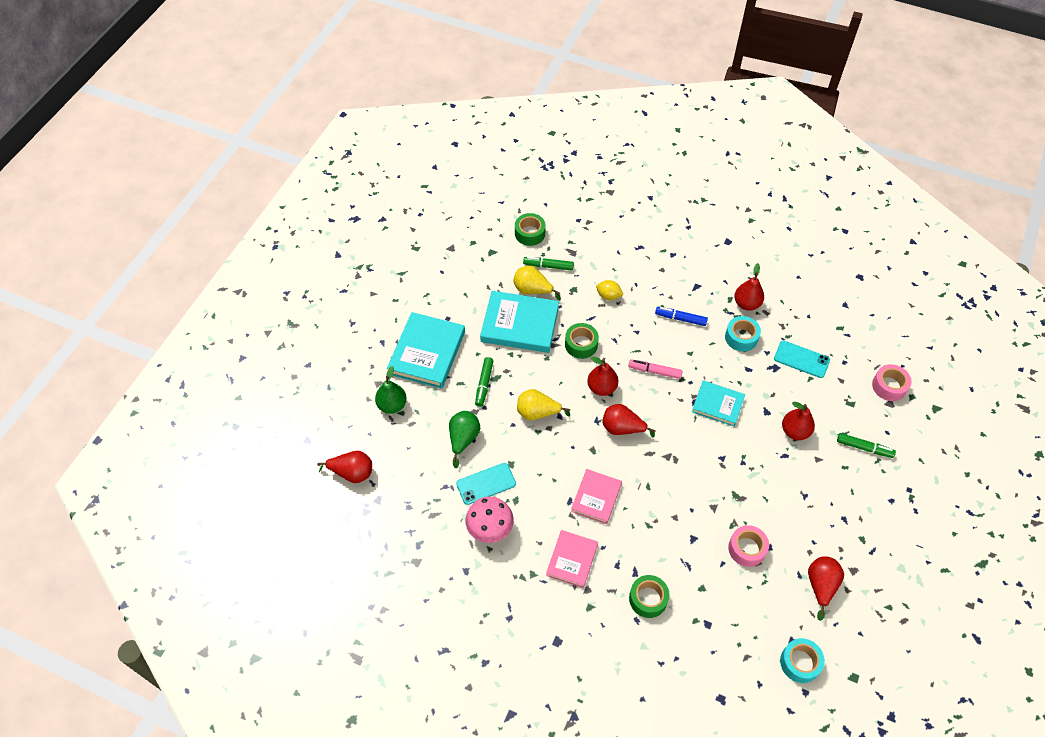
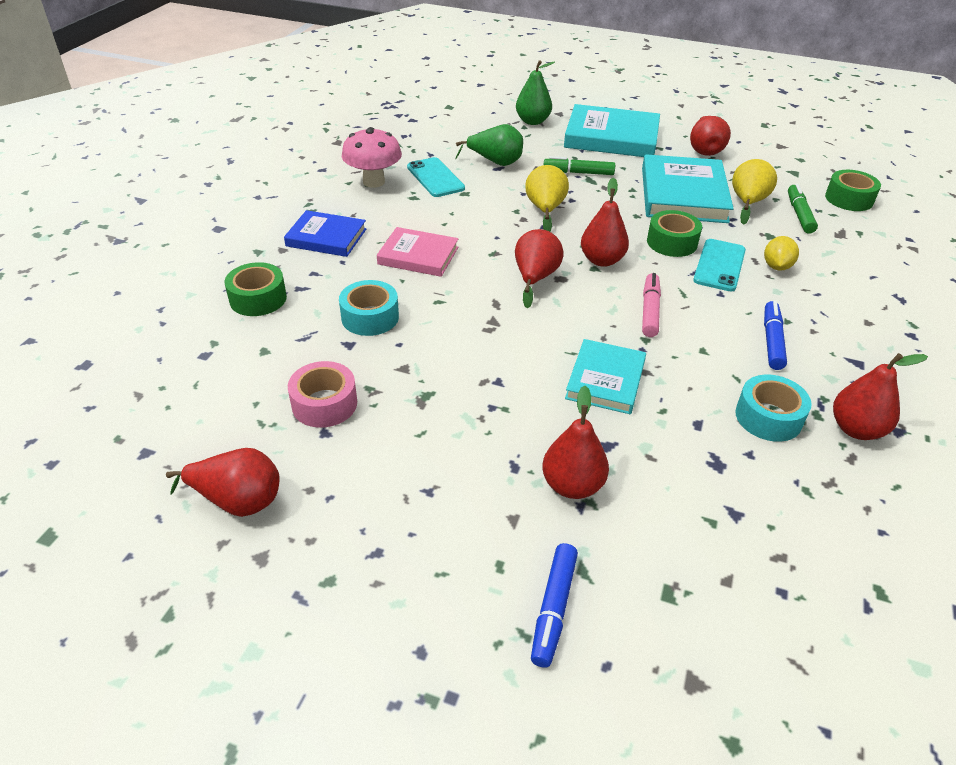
camera: 85 degrees right, 15 degrees down
red pear [317,451,372,483] -> red pear moved to [690,116,731,156]
pink book [546,530,598,588] -> blue book [284,210,367,257]
turquoise phone [774,341,830,378] -> turquoise phone moved to [693,239,746,291]
turquoise tape [780,638,825,683] -> turquoise tape moved to [339,280,399,336]
green marker [837,433,896,458] -> blue marker [531,543,578,668]
pink tape [872,364,912,401] -> none

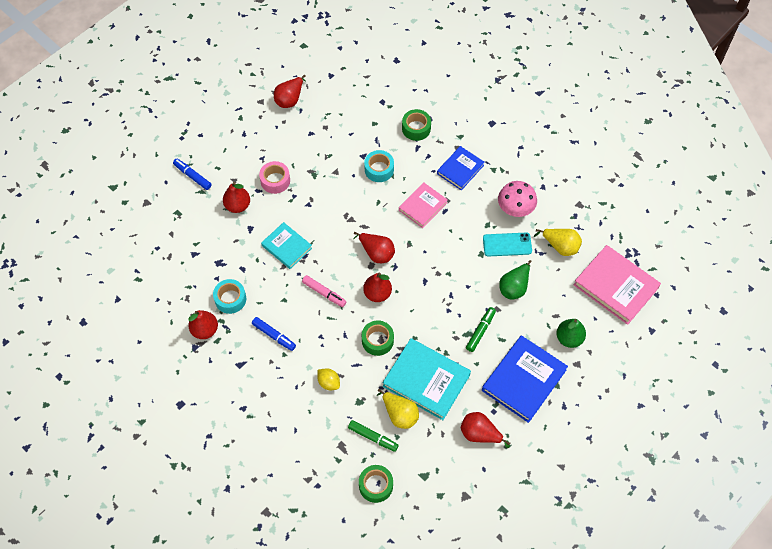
camera: 115 degrees right, 20 degrees up
pink tape [288,361,357,428] -> pink tape moved to [259,161,290,194]
yellow pear [525,165,569,232] -> yellow pear moved to [534,229,582,256]
turquoise book [564,104,660,157] -> blue book [482,335,568,423]
turquoise phone [693,239,746,291] -> none
none -> pink book [574,245,661,325]

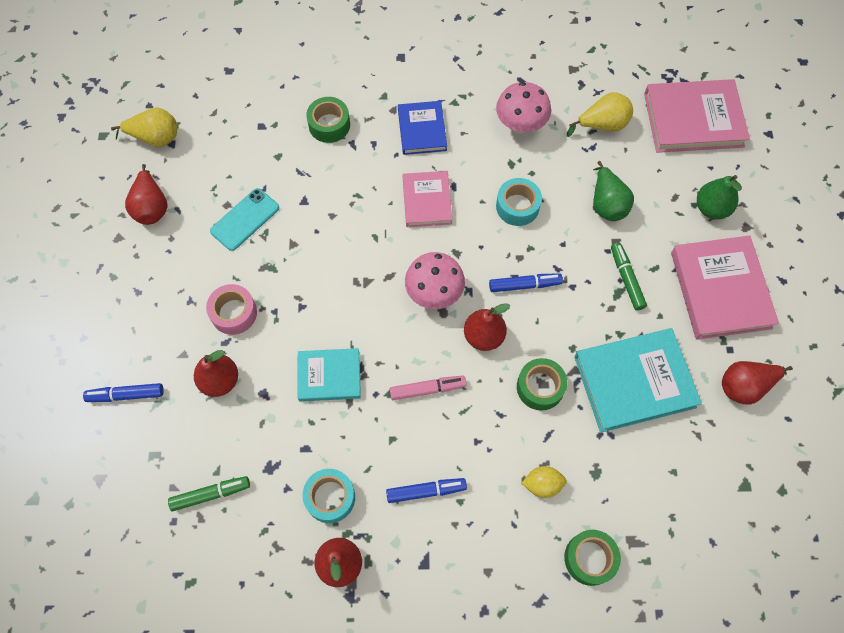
camera: 45 degrees left, 5 degrees up
green marker [348,420,399,452] -> green marker moved to [168,476,250,511]
red pear [353,232,395,263] -> pink mushroom [405,252,465,309]
green tape [359,465,393,503] -> green tape moved to [564,530,621,586]
turquoise tape [364,150,394,182] -> turquoise tape moved to [496,178,542,226]
yellow pear [377,389,419,429] -> yellow pear moved to [111,108,177,147]
blue book [482,335,568,423] -> pink book [671,235,779,340]
turquoise phone [483,233,532,256] -> turquoise phone moved to [210,188,279,251]
none -> blue marker [489,273,563,292]

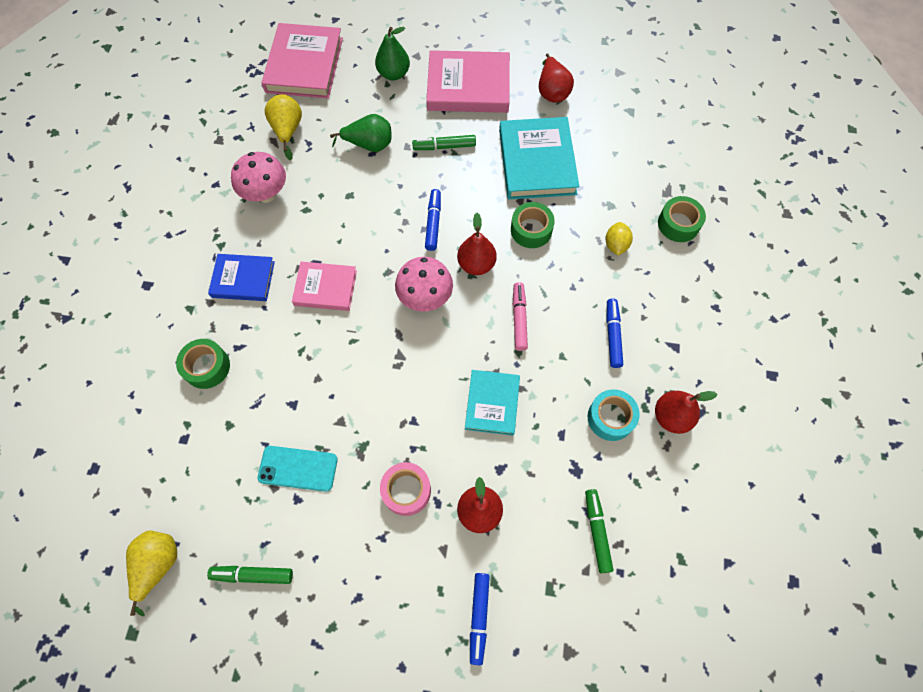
camera: 80 degrees left, 0 degrees up
red pear [125,164,168,225] -> green marker [207,566,293,584]
turquoise phone [210,188,279,251] -> turquoise phone turned 45 degrees counterclockwise [258,446,338,492]
turquoise tape [496,178,542,226] -> none

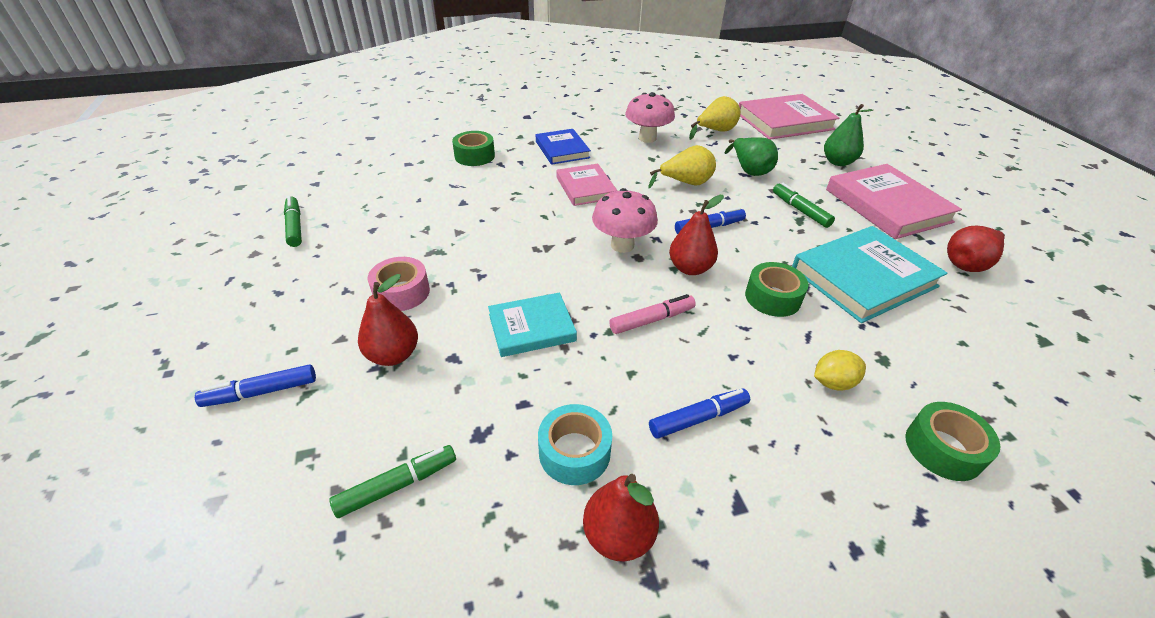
camera: 65 degrees right, 25 degrees down
yellow pear [126,530,177,616] -> yellow pear moved to [649,145,716,188]
turquoise phone [258,446,338,492] -> none

